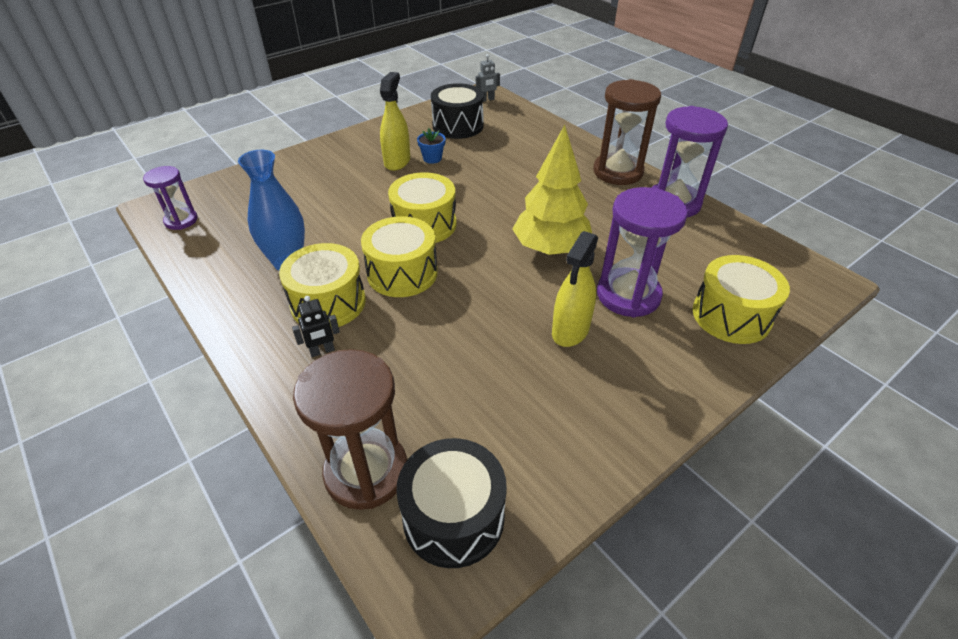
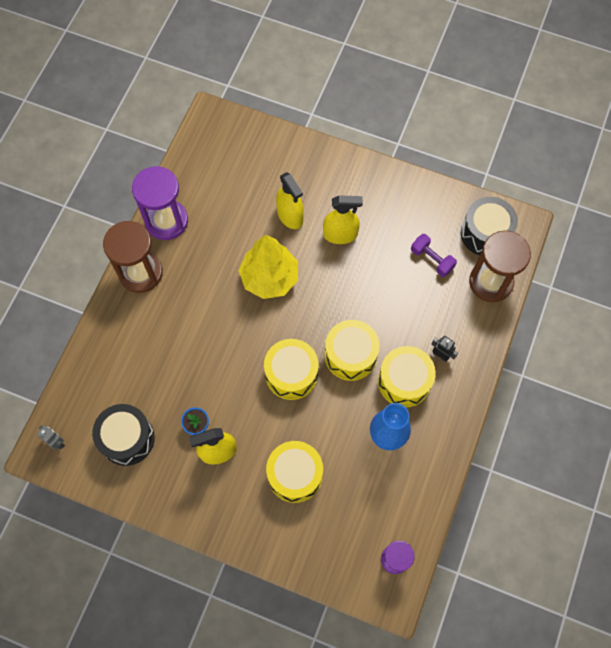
camera: 120 degrees left, 25 degrees up
purple hourglass [597,187,688,317] -> yellow spray bottle [276,172,304,229]
yellow drum [692,255,790,344] -> yellow drum moved to [266,441,323,503]
none -> purple dumbbell [411,234,457,277]

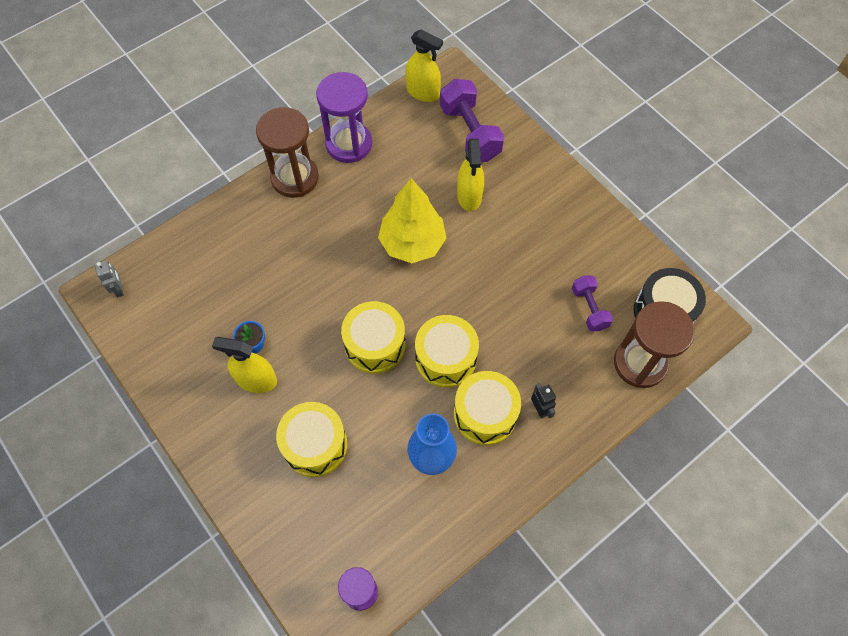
camera: 30 degrees right, 5 degrees down
black drum [92,404,155,466] -> none
yellow spray bottle [323,195,363,244] -> yellow spray bottle moved to [405,29,443,102]
none -> purple dumbbell [440,79,504,162]

